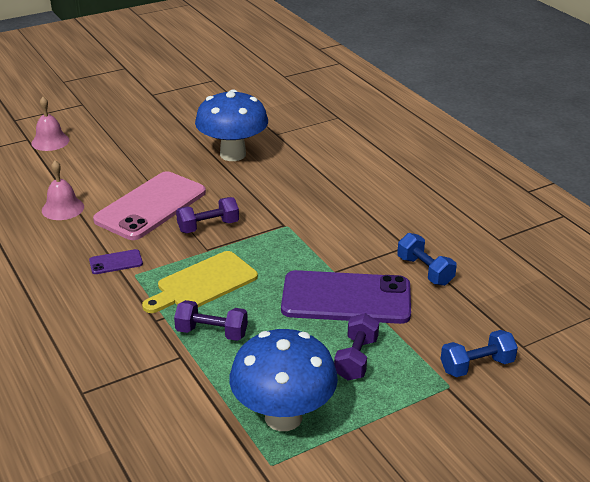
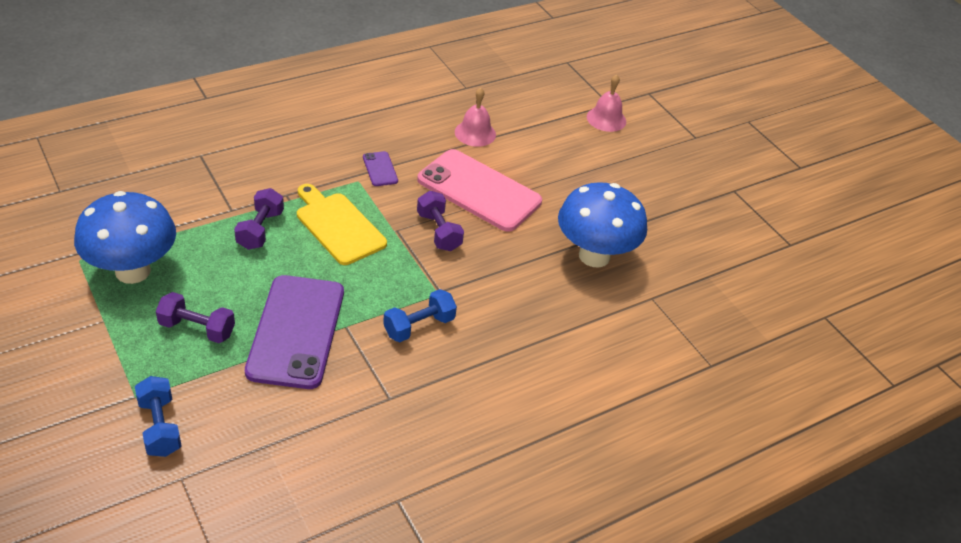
camera: 85 degrees right, 10 degrees up
blue dumbbell [397,233,457,286] -> blue dumbbell moved to [383,289,457,342]

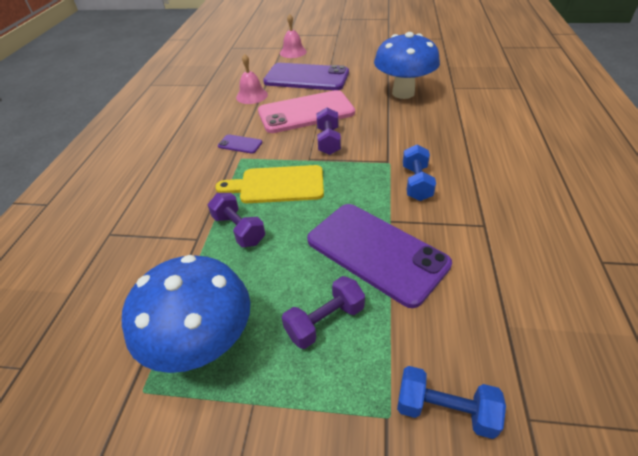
camera: 45 degrees left, 0 degrees up
purple dumbbell [417,191,464,251] -> purple dumbbell turned 75 degrees clockwise [317,108,341,155]
none -> purple phone [263,63,349,90]

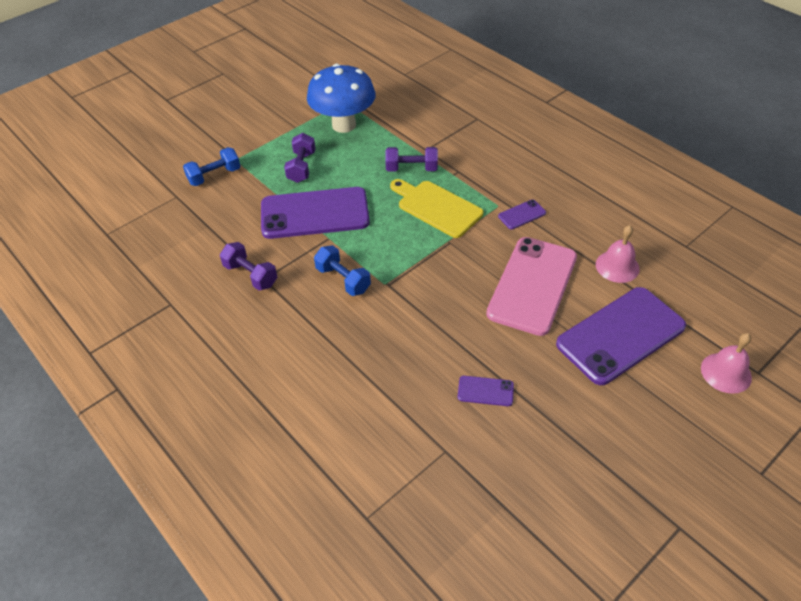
camera: 130 degrees right, 5 degrees up
yellow cutting board [215,165,324,203] -> yellow cutting board turned 90 degrees counterclockwise [390,179,483,238]
purple dumbbell [317,108,341,155] -> purple dumbbell moved to [220,242,277,291]
blue mushroom [374,32,440,99] -> purple phone [458,376,514,406]

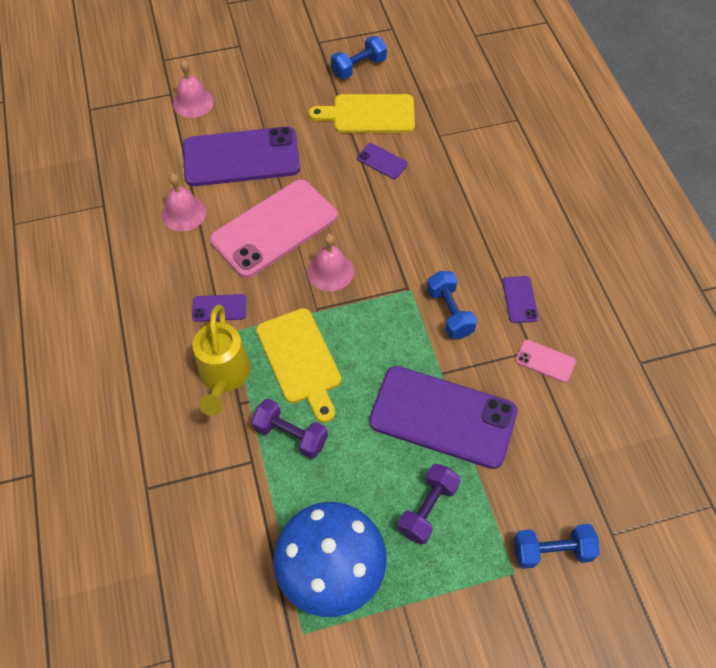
camera: 155 degrees left, 10 degrees up
purple dumbbell [220,242,277,291] -> pink phone [515,339,576,383]
none -> yellow watering can [193,304,250,416]
none -> pink bell [307,234,354,291]
none -> yellow cutting board [309,94,415,133]
none -> blue dumbbell [331,36,387,79]
none -> purple phone [502,276,538,323]

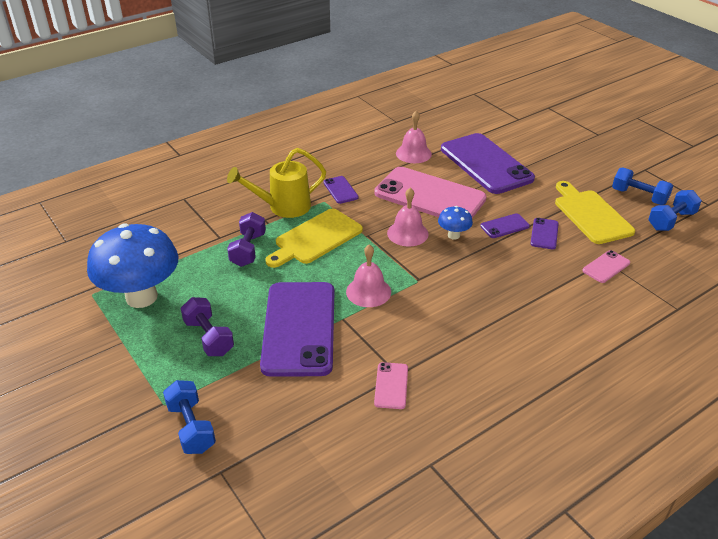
camera: 70 degrees right, 20 degrees down
pink bell [173,60,214,118] -> pink bell moved to [346,244,391,307]
purple dumbbell [398,464,461,545] -> purple dumbbell turned 45 degrees clockwise [181,297,234,356]
blue dumbbell [427,271,477,338] -> blue dumbbell moved to [648,190,702,231]
purple phone [502,276,538,323] -> purple phone moved to [480,213,530,238]
none -> blue mushroom [438,206,473,240]
none -> pink phone [582,250,630,283]

